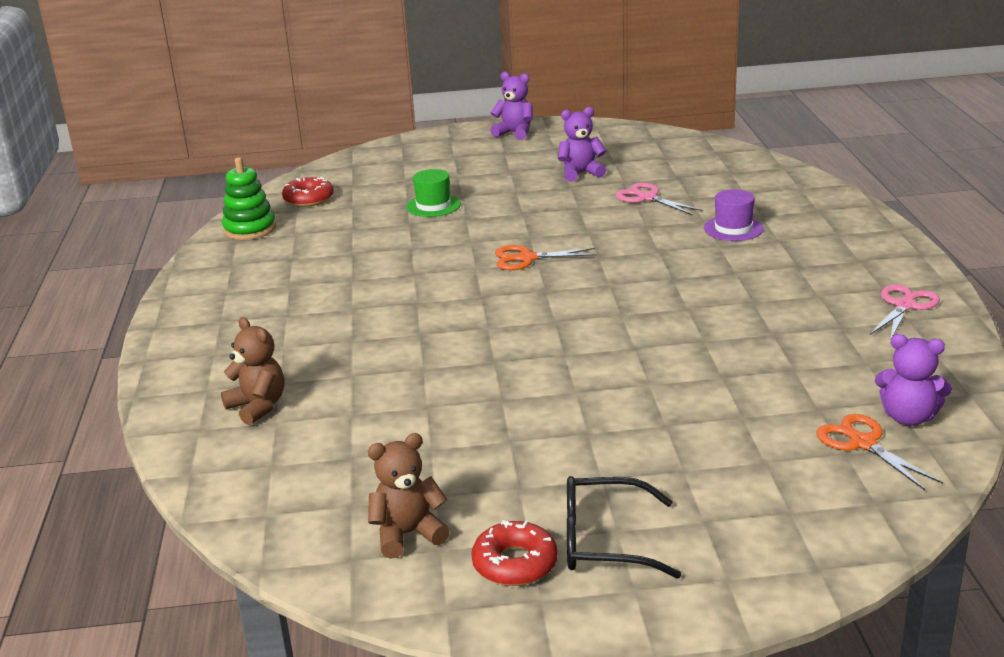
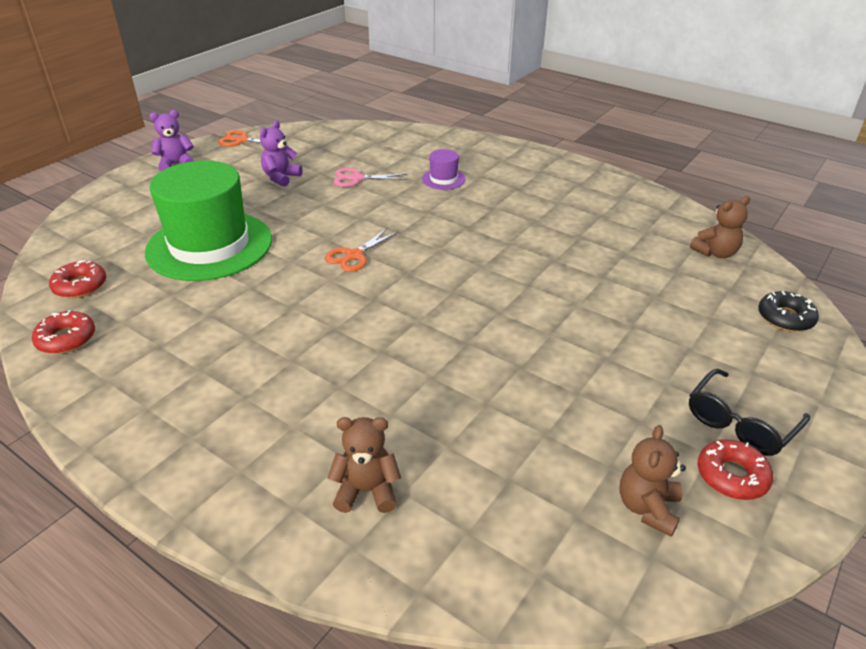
camera: 50 degrees left, 10 degrees up
green stacking toy [222,157,276,240] -> red donut [32,310,95,354]
green hat [406,169,461,217] -> green hat [145,161,272,281], size x2.44
orange scissors [817,414,943,490] -> orange scissors moved to [218,130,287,147]
pink scissors [870,284,940,341] -> none
purple teddy bear [875,334,952,426] -> brown teddy bear [690,196,750,258]
none -> black donut [758,291,819,332]

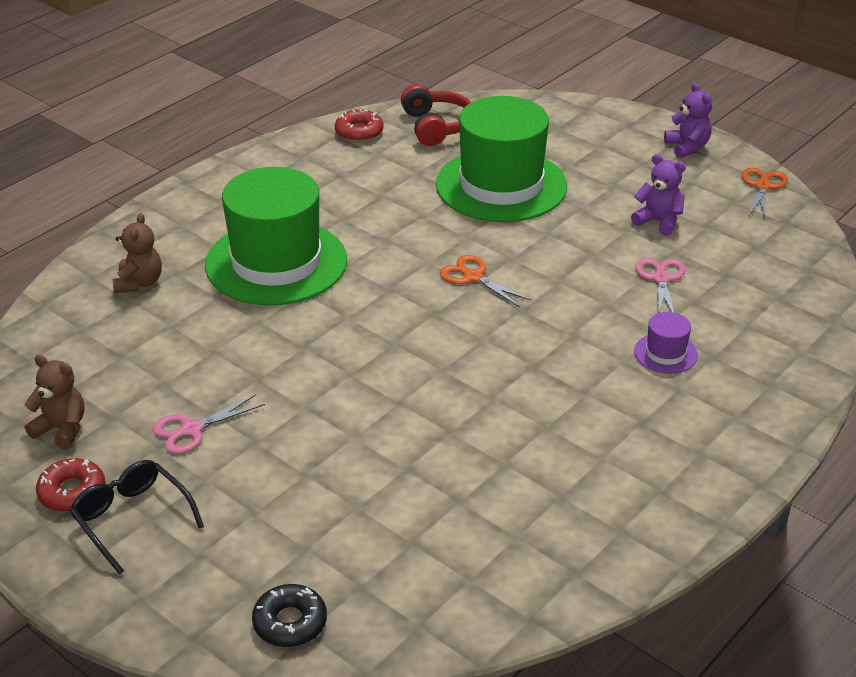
camera: 95 degrees right, 0 degrees up
red donut [49,260,106,298] -> red headphones [401,84,471,146]
brown teddy bear [690,196,750,258] -> none
none -> pink scissors [153,394,265,454]
none -> green hat [205,167,347,305]

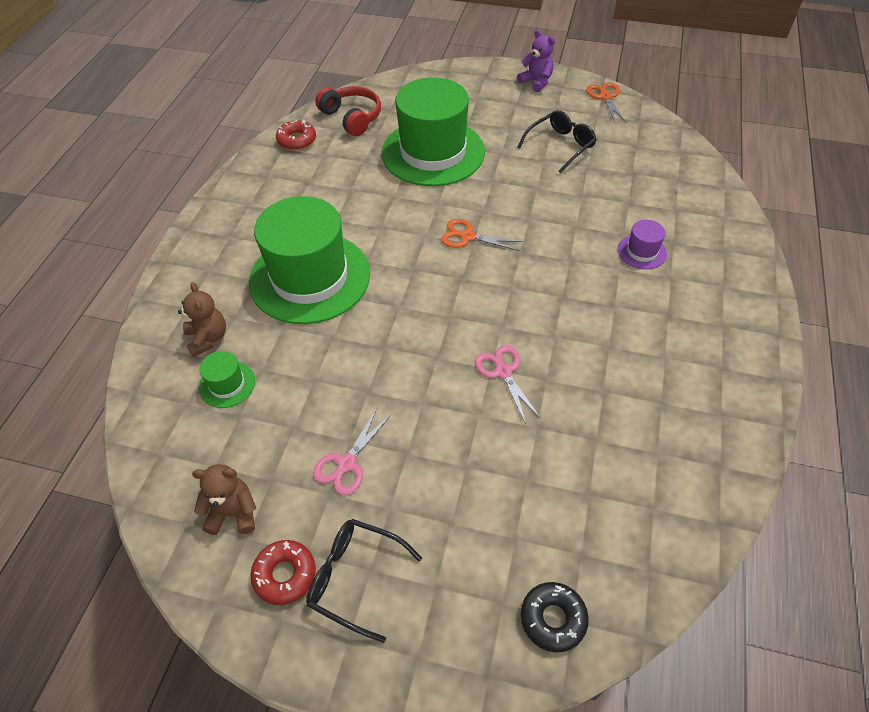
camera: 25 degrees left, 15 degrees up
purple teddy bear [631,154,686,236] -> black glasses [517,110,597,174]
pink scissors [635,258,686,313] -> pink scissors moved to [475,345,541,424]
none -> green hat [199,351,255,408]

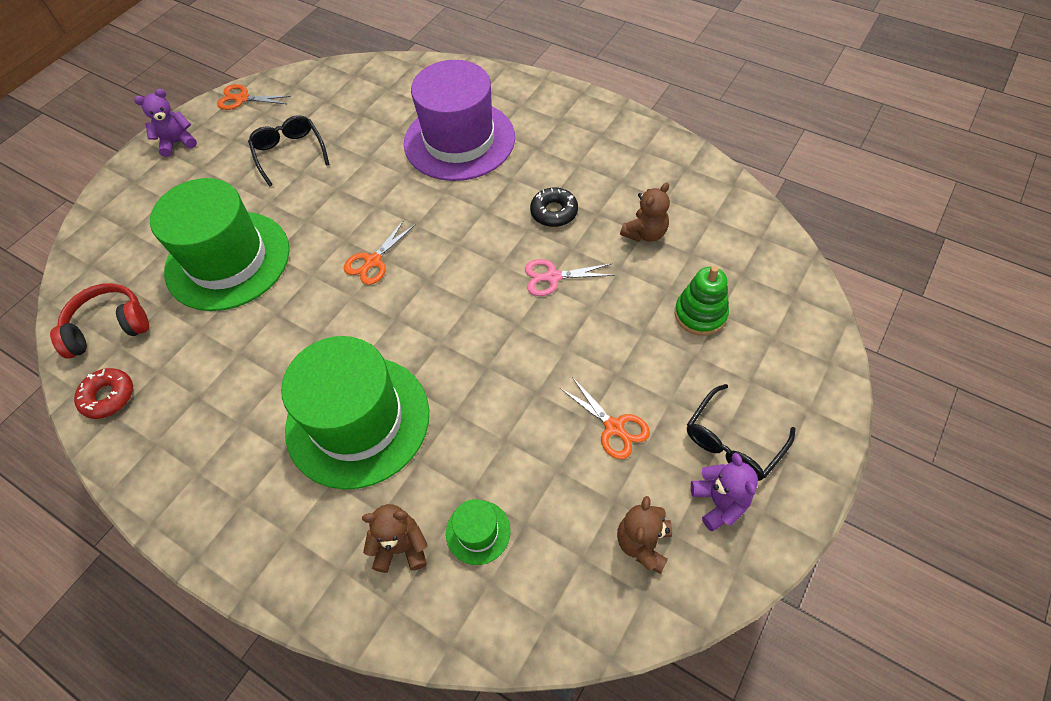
camera: 70 degrees left, 5 degrees up
red donut [250,540,316,605] -> purple teddy bear [691,453,758,531]
pink scissors [313,408,391,495] -> orange scissors [560,377,650,459]
black donut [521,582,589,652] -> black donut moved to [530,188,578,227]
purple hat [618,220,667,269] -> purple hat [404,60,515,181], size x2.44
none -> brown teddy bear [620,182,670,242]
none -> green stacking toy [675,266,729,336]

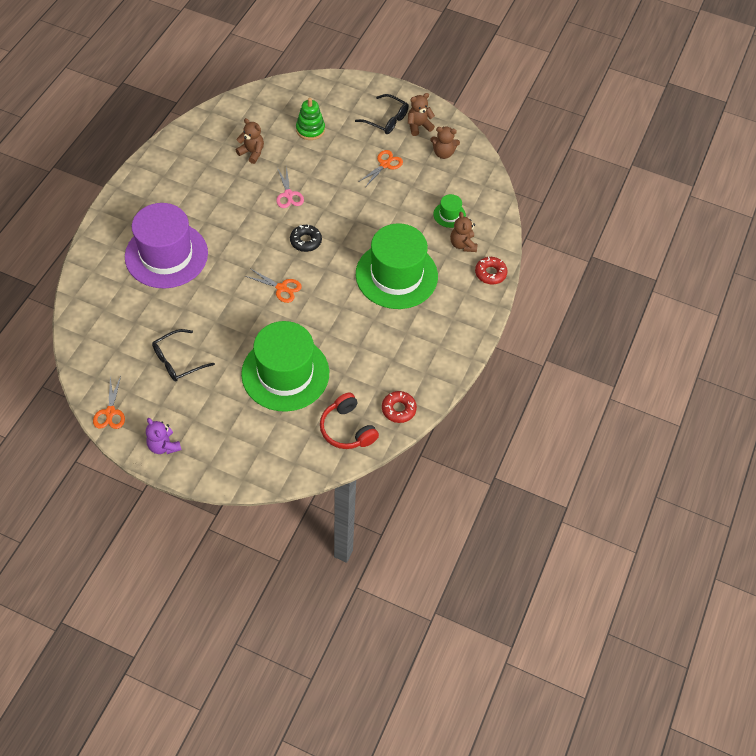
camera: 105 degrees left, 0 degrees up
black donut [530,188,578,227] -> black donut moved to [290,225,322,252]
purple teddy bear [691,453,758,531] -> brown teddy bear [408,93,435,136]
none -> red donut [475,257,508,284]

